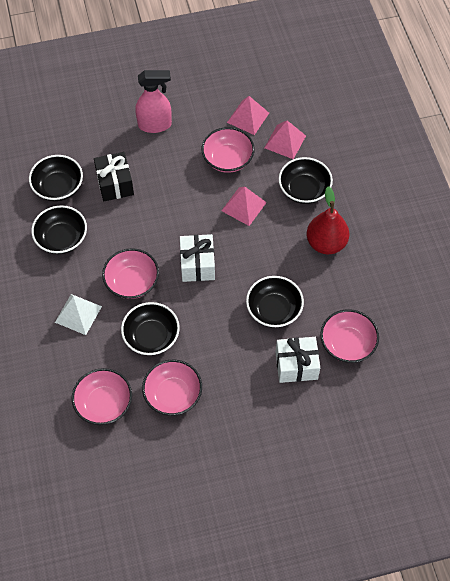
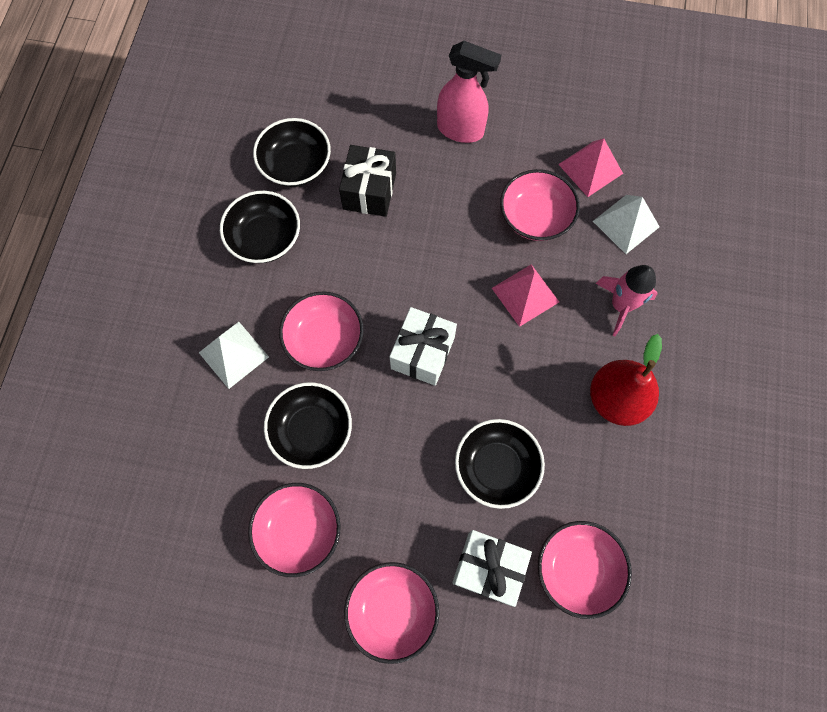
camera: 25 degrees right, 10 degrees up
pink bowl [72,368,132,425] -> pink bowl moved to [344,562,439,664]
pink pyramid [264,121,306,159] -> white pyramid [593,195,660,254]
black bowl [279,157,333,204] -> pink rocket [595,265,658,336]

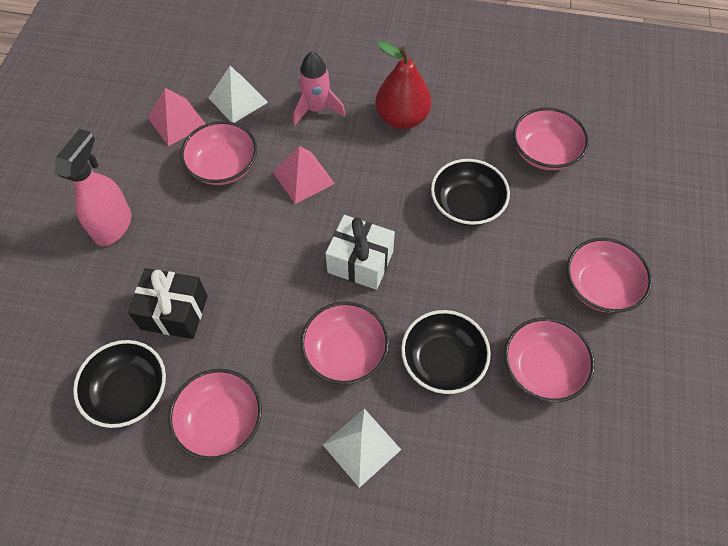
camera: 90 degrees left, 10 degrees down
black bowl [220,191,300,263] -> pink bowl [168,369,262,460]
white gift [452,530,532,607] -> none

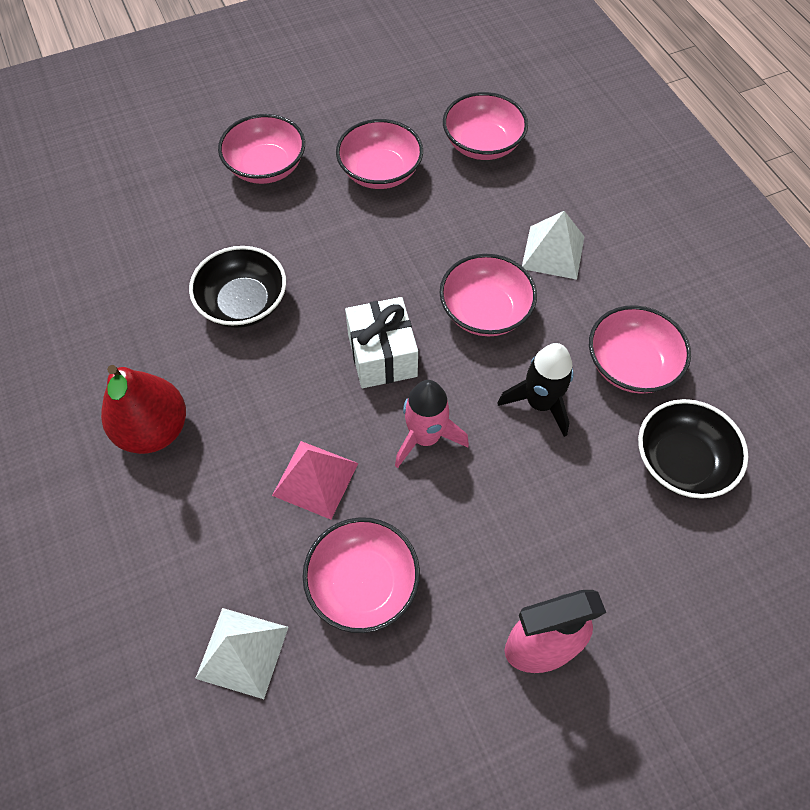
camera: 125 degrees left, 0 degrees up
black gift [128,268,208,339] -> none
pink pyramid [148,88,205,146] -> none
pink rocket [293,52,346,125] -> pink rocket moved to [395,380,469,468]
black bowl [401,310,491,394] -> none
pink bowl [513,108,589,170] -> pink bowl moved to [443,92,528,160]
none -> black rocket [498,343,574,437]

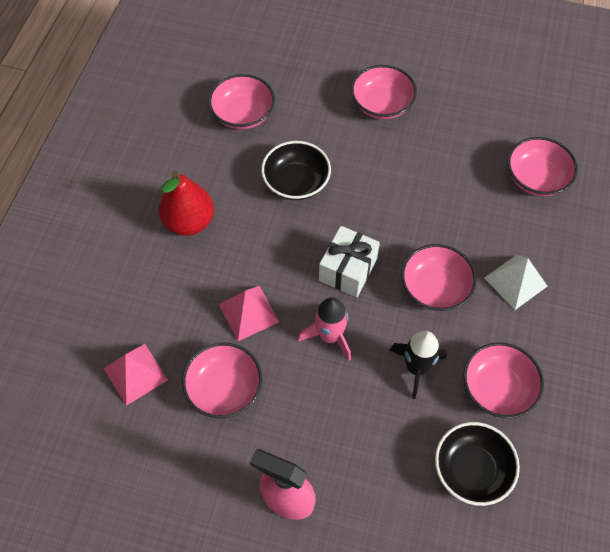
camera: 40 degrees right, 0 degrees up
white pyramid [195,608,288,699] -> pink pyramid [104,344,168,406]
pink bowl [336,119,423,189] -> pink bowl moved to [209,74,275,129]

